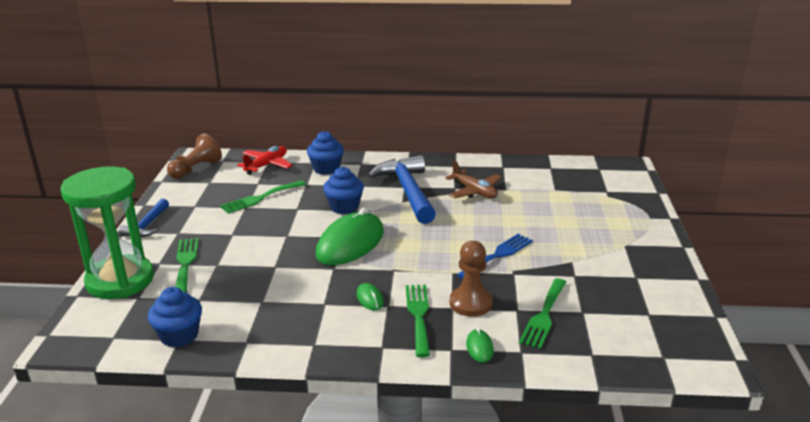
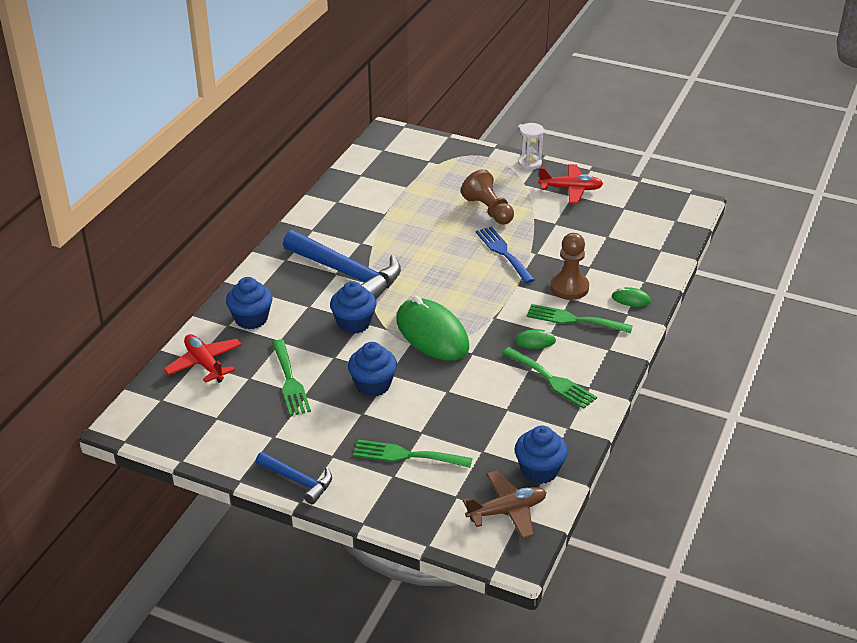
camera: 70 degrees left, 10 degrees up
green hourglass [61,166,154,299] -> none
brown pawn [167,133,222,179] -> brown pawn moved to [461,169,514,224]
blue hammer [368,155,436,224] -> blue hammer turned 150 degrees counterclockwise [283,230,401,299]
brown plane [445,160,502,198] -> brown plane moved to [463,471,547,539]
green fork [519,278,566,349] -> green fork moved to [503,347,597,409]
none -> blue cupcake [348,342,397,397]
none -> white hourglass [518,123,544,170]
none -> red plane [538,164,603,204]

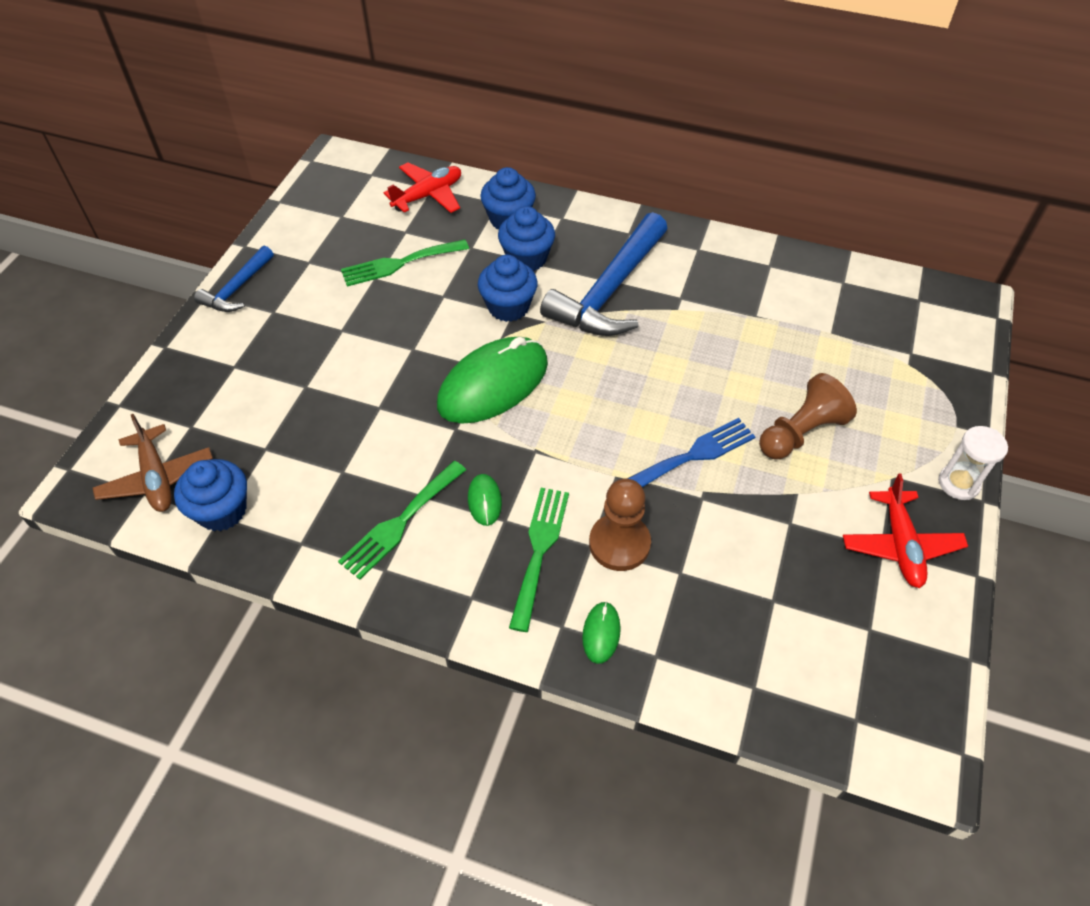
camera: 85 degrees right, 15 degrees up
blue cupcake [348,342,397,397] -> blue cupcake moved to [498,206,555,271]
green fork [353,439,472,468] -> none

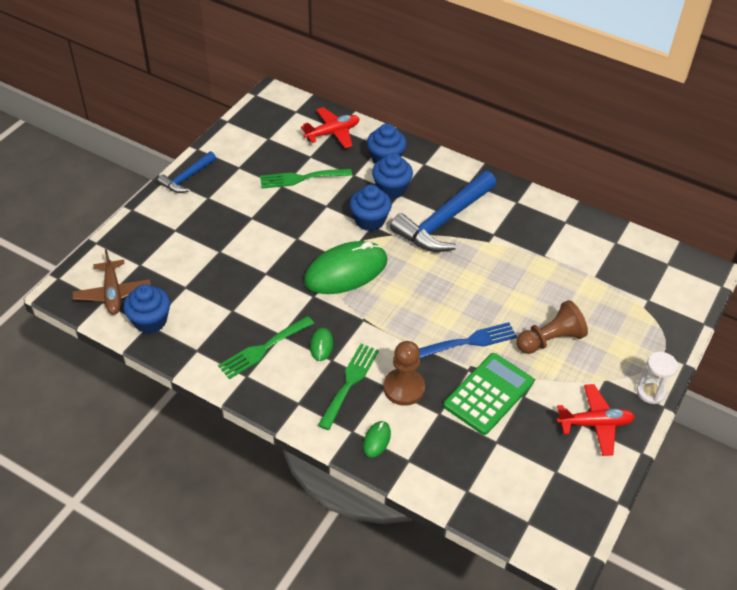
camera: 10 degrees right, 5 degrees down
red plane [843,473,968,588] -> red plane turned 105 degrees counterclockwise [557,384,635,456]
none -> green calculator [443,353,534,435]

